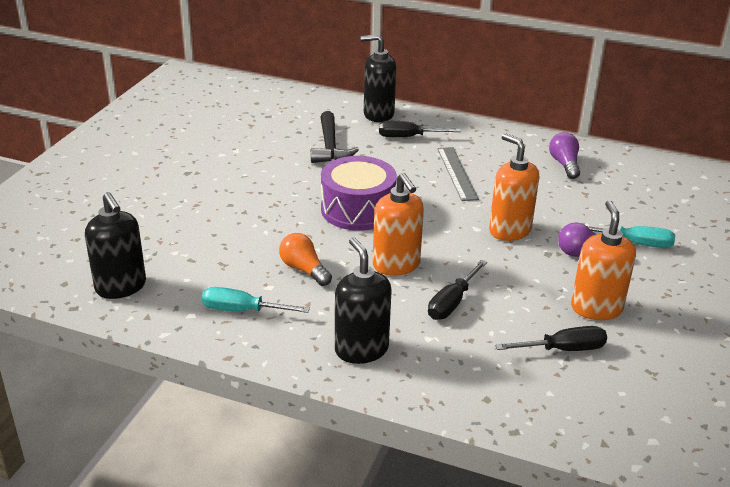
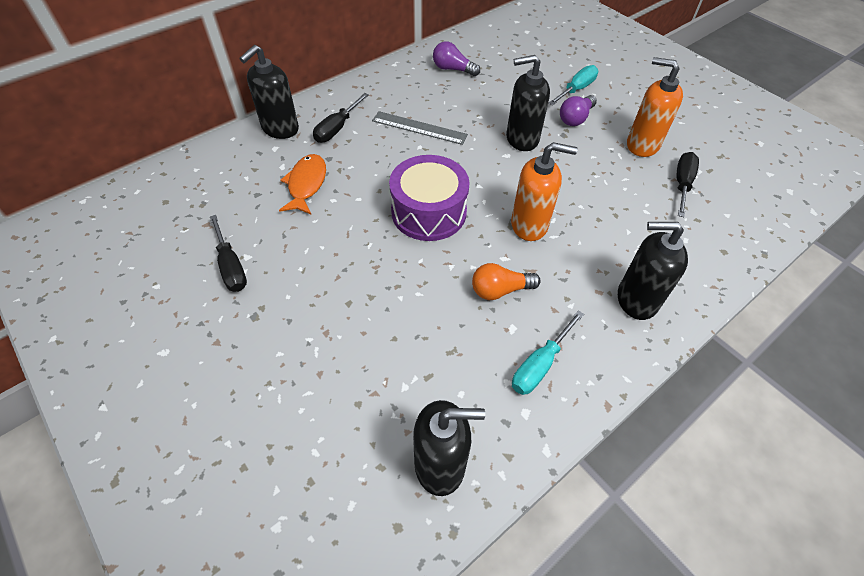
camera: 60 degrees left, 20 degrees up
black hammer [311,111,359,163] -> orange fish [279,154,326,215]
black screwdriver [428,260,487,320] -> black screwdriver moved to [210,215,247,292]
orange soap dispenser [489,133,539,241] -> black soap dispenser [506,55,550,151]

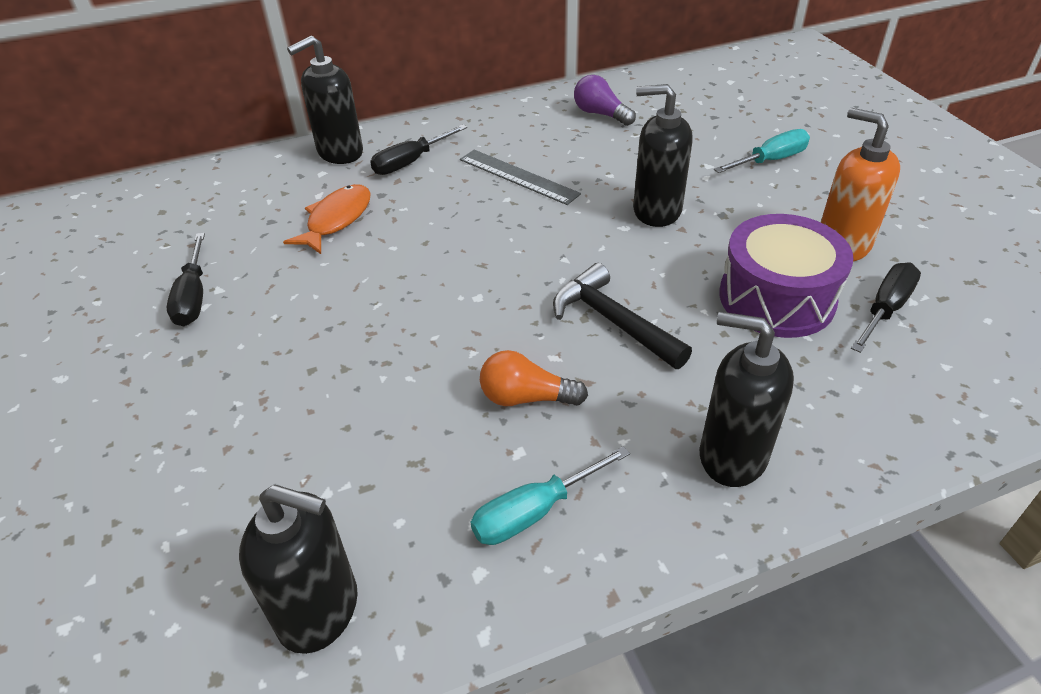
camera: 20 degrees right, 10 degrees down
purple drum [389,155,470,241] -> purple drum moved to [719,214,854,338]
orange soap dispenser [511,142,578,241] -> black hammer [553,263,692,369]
purple light bulb [560,95,597,126] -> none

